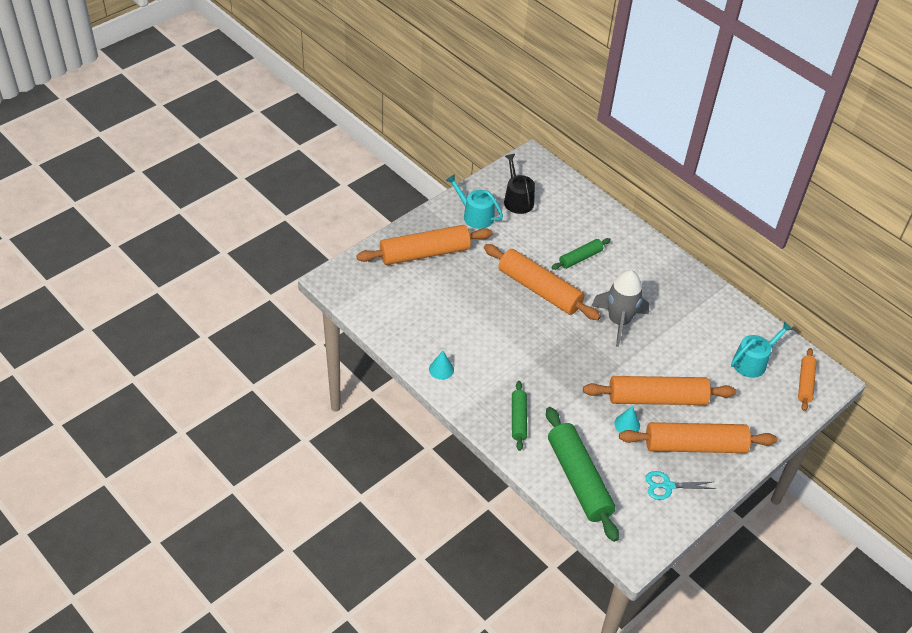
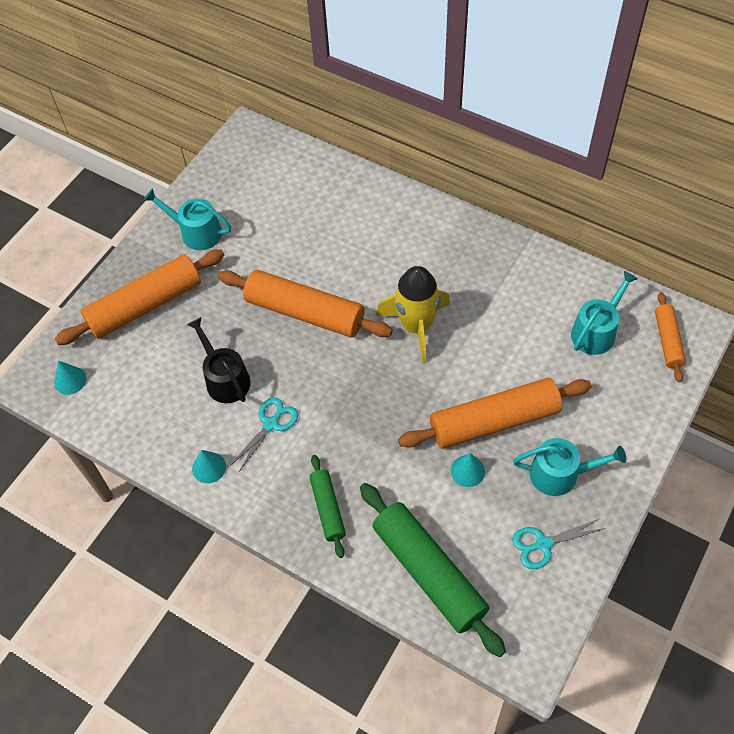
camera: 10 degrees left, 10 degrees up
black watering can [504,154,535,214] -> black watering can moved to [187,317,251,403]
green rolling pin [551,238,611,270] -> none
grey rocket [592,270,650,347] -> yellow rocket [376,266,450,363]
orange rolling pin [619,422,777,453] -> turquoise watering can [513,438,626,496]
none -> turquoise cone [54,361,86,395]
none -> turquoise scissors [230,397,298,472]

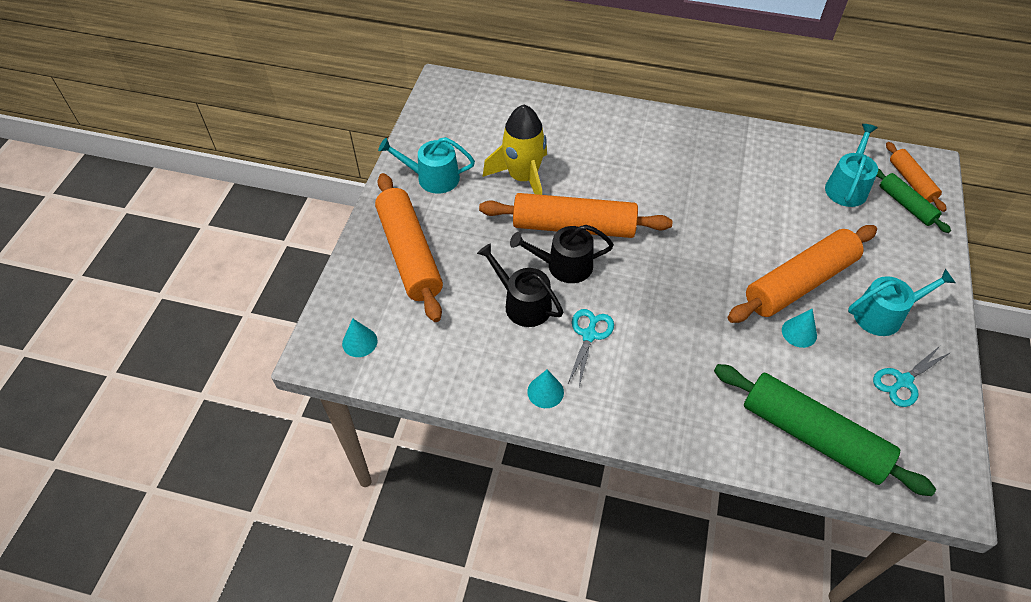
camera: 20 degrees left, 5 degrees down
orange rolling pin [55,249,224,345] -> orange rolling pin turned 60 degrees counterclockwise [375,173,443,322]
green rolling pin [309,455,346,558] -> green rolling pin moved to [876,168,951,233]
yellow rocket [376,266,450,363] -> yellow rocket moved to [482,105,547,195]
none -> black watering can [510,225,614,283]

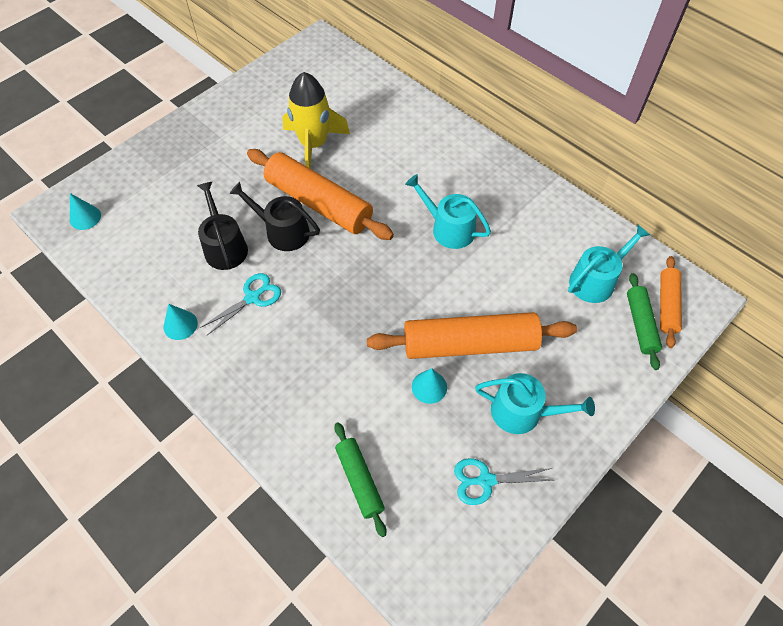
camera: 30 degrees right, 5 degrees up
orange rolling pin [375,173,443,322] -> none
turquoise watering can [378,137,475,194] -> turquoise watering can moved to [405,174,491,249]
green rolling pin [714,364,936,496] -> green rolling pin [334,422,386,537], size x0.53

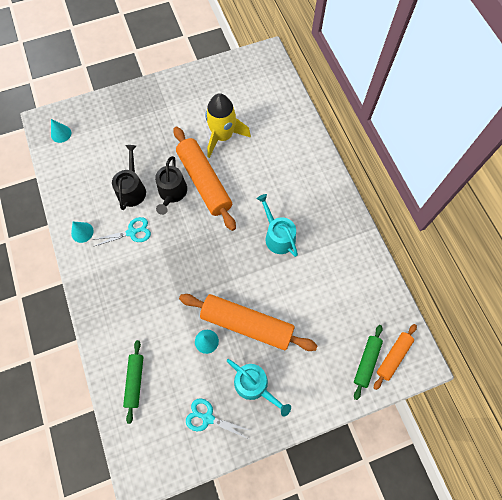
camera: 25 degrees right, 10 degrees up
black watering can [229,182,320,251] -> black watering can turned 135 degrees counterclockwise [155,156,187,215]
turquoise watering can [568,225,650,303] -> none

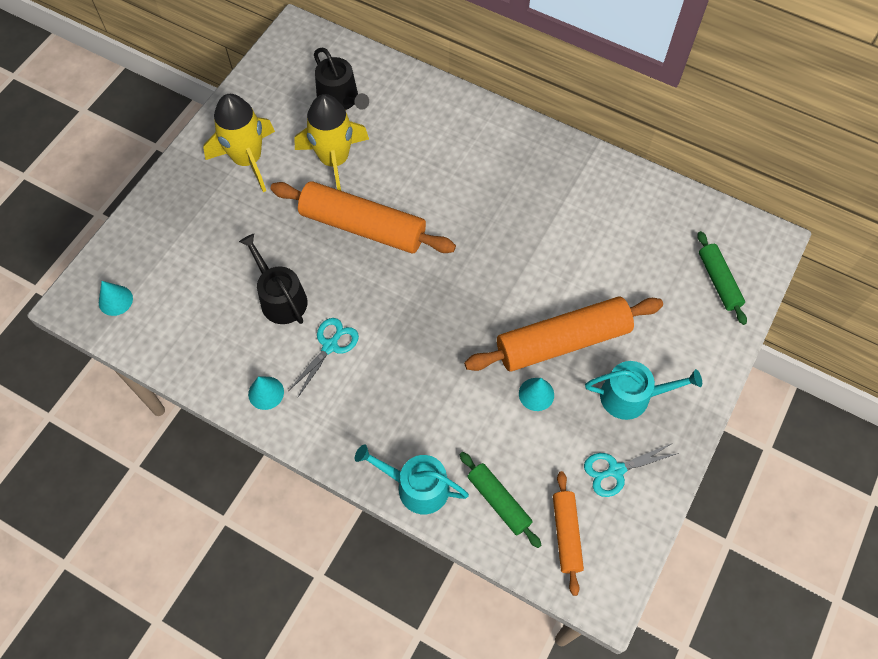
camera: 40 degrees left, 5 degrees down
black watering can [155,156,187,215] -> black watering can moved to [314,48,369,110]
turquoise watering can [257,194,298,257] -> turquoise watering can moved to [355,444,469,514]
orange rolling pin [374,324,417,390] -> orange rolling pin moved to [553,471,584,596]
none -> yellow rocket [203,94,275,192]

